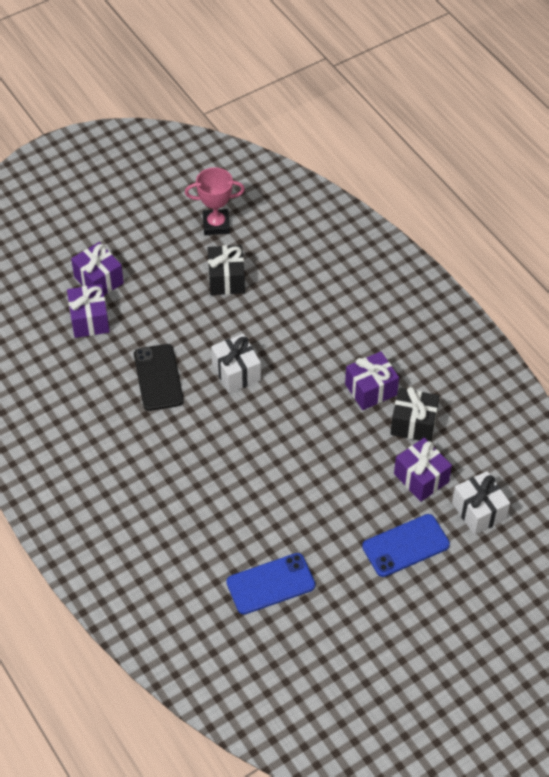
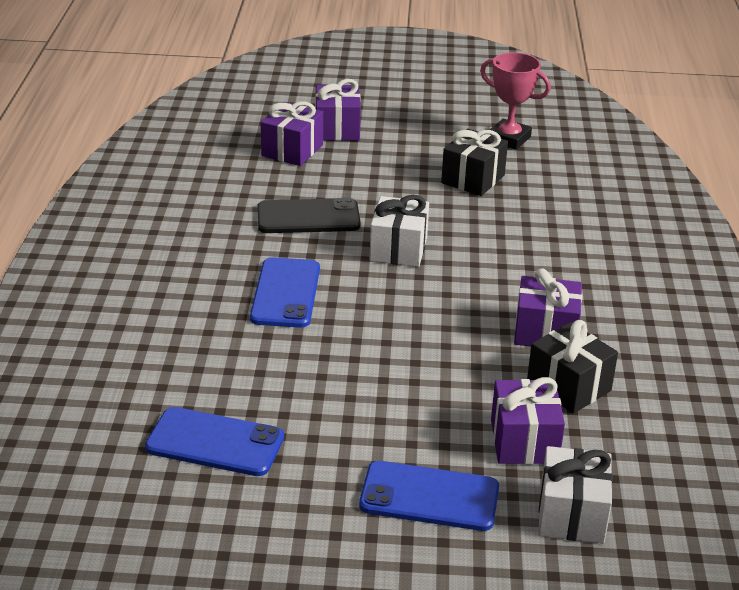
camera: 35 degrees right, 20 degrees down
black phone [134,344,184,411] -> black phone turned 60 degrees clockwise [257,198,361,233]
none -> blue phone [250,257,320,328]

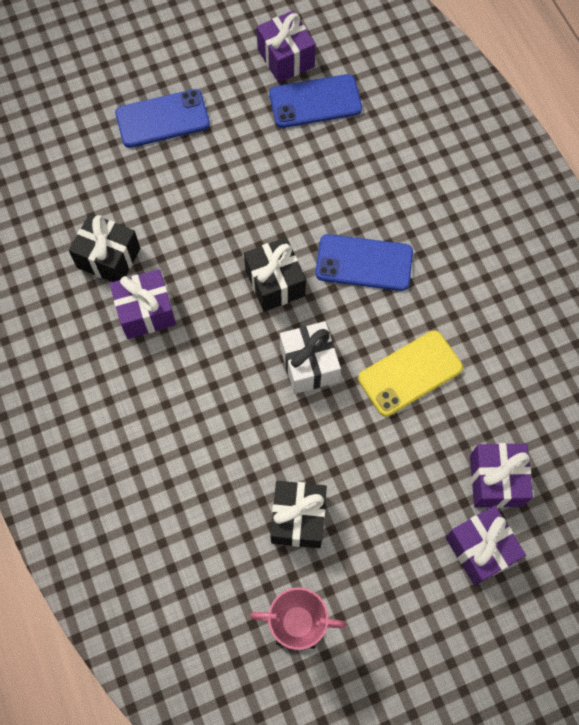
camera: 155 degrees right, 35 degrees up
blue phone [250,257,320,328] -> blue phone turned 60 degrees counterclockwise [315,234,413,291]
black phone [257,198,361,233] -> yellow phone [358,330,463,417]
purple gift [491,377,565,464] -> purple gift moved to [257,10,316,83]
white gift [538,446,613,544] -> none
none -> black gift [244,237,306,312]

